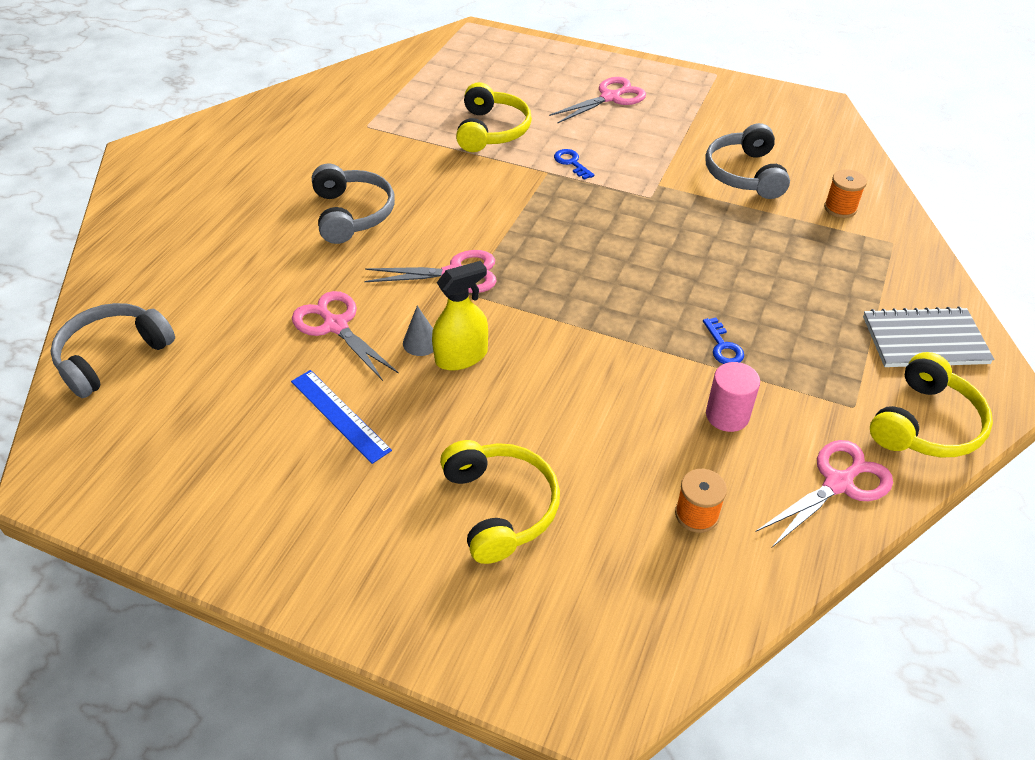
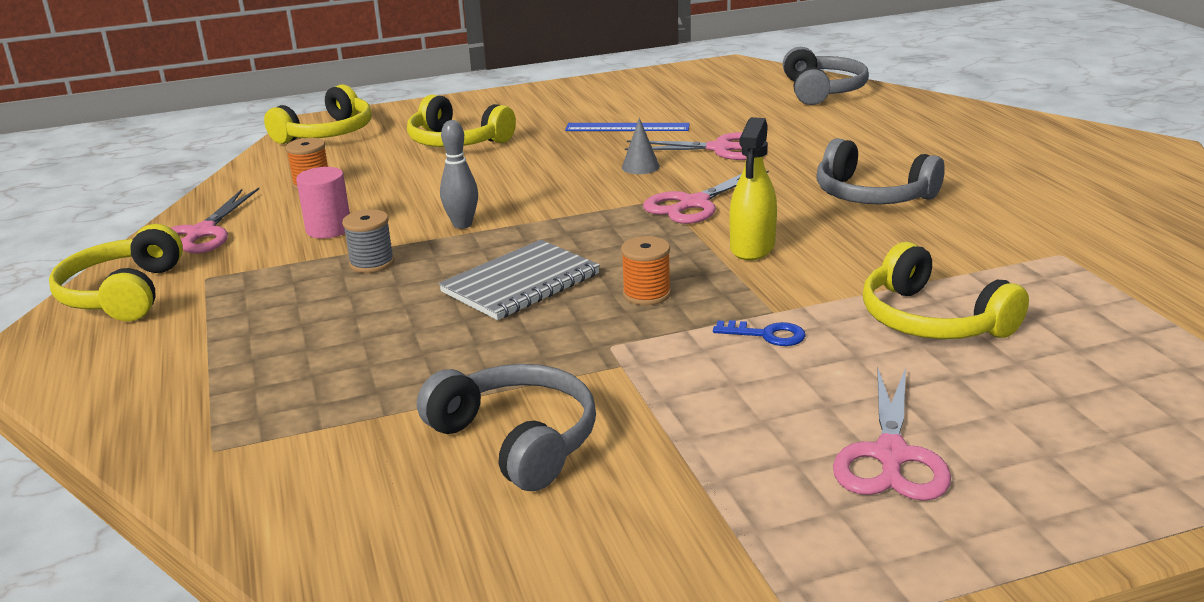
camera: 140 degrees right, 20 degrees down
yellow spray bottle [432,261,488,371] -> yellow spray bottle moved to [730,117,777,261]
blue key [703,318,744,364] -> grey spool [342,209,394,273]
orange spool [824,169,867,218] -> orange spool moved to [621,236,671,305]
grey notebook [863,306,994,367] -> grey notebook moved to [439,240,600,320]
none -> yellow headphones [264,85,372,144]
none -> grey bowling pin [440,120,478,229]

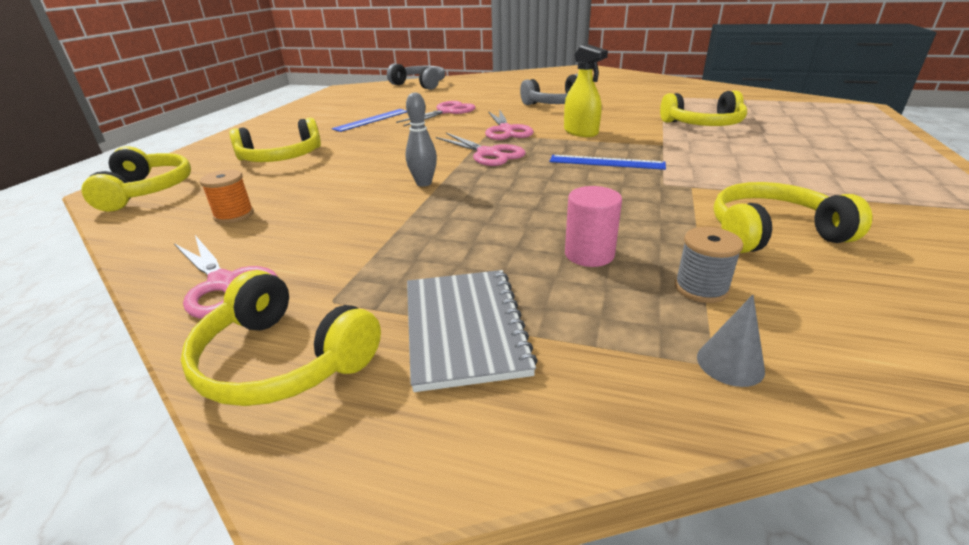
camera: 55 degrees left, 5 degrees up
pink cylinder [296,167,350,238] -> pink cylinder moved to [565,186,622,267]
grey spool [342,209,394,273] -> grey spool moved to [675,227,743,303]
grey headphones [417,364,596,491] -> yellow headphones [713,182,872,253]
grey notebook [439,240,600,320] -> grey notebook moved to [407,270,538,392]
orange spool [621,236,671,305] -> blue ruler [549,155,666,170]
grey cone [622,118,660,174] -> grey cone moved to [697,295,765,387]
blue key [713,320,806,346] -> none
pink scissors [833,367,951,501] -> pink scissors moved to [436,133,526,166]

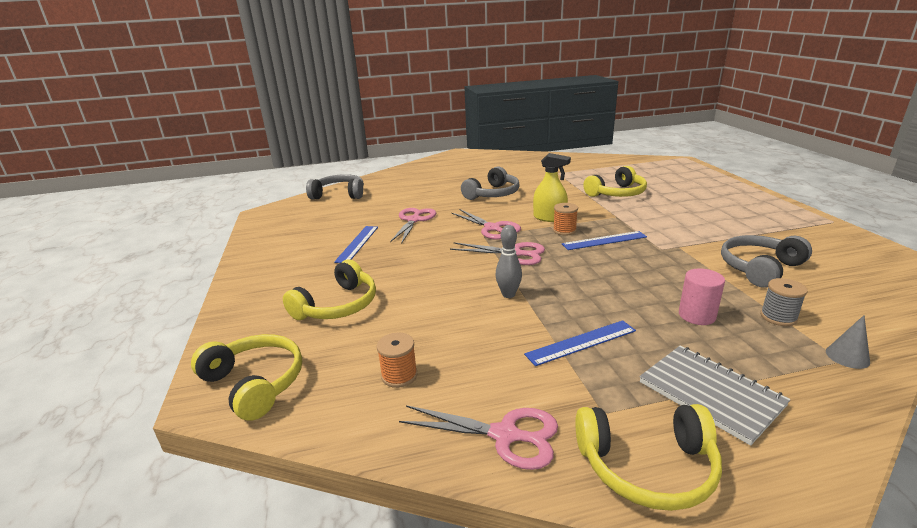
camera: 30 degrees left, 5 degrees down
yellow headphones [713,182,872,253] -> grey headphones [721,235,812,288]
none -> blue ruler [524,320,636,366]
none -> orange spool [553,203,578,235]

